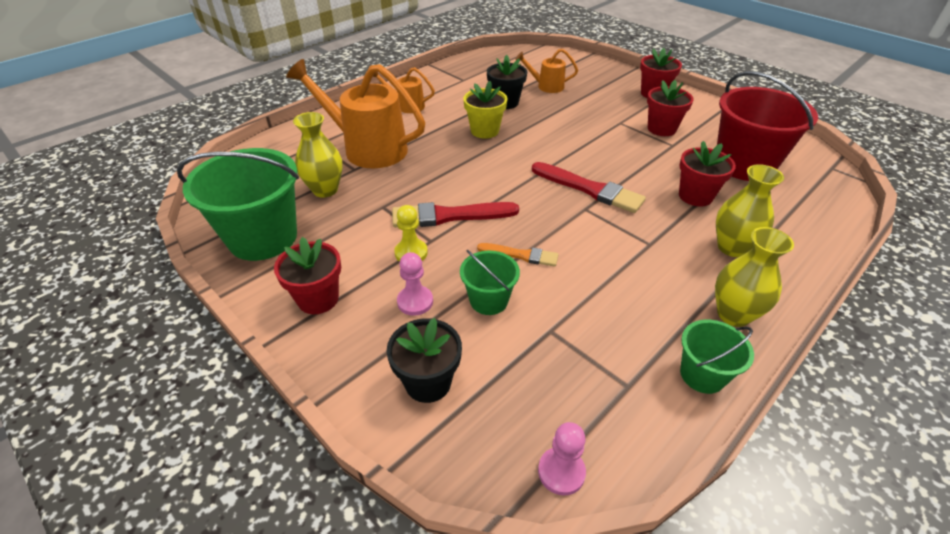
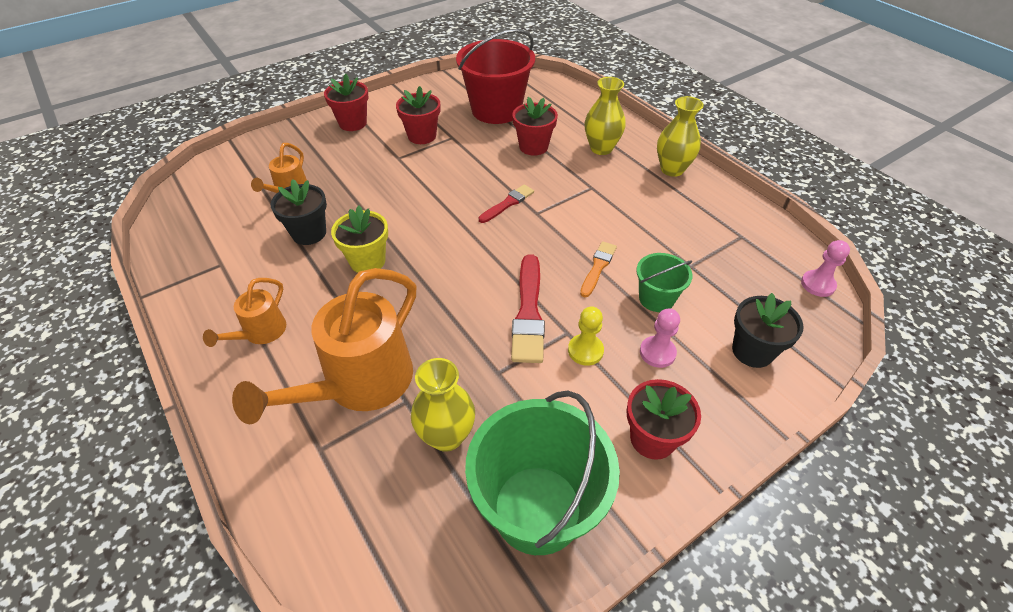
camera: 80 degrees left, 5 degrees up
red brush [532,162,646,213] -> red brush [479,184,534,223], size x0.59
green bucket [680,320,754,394] -> none

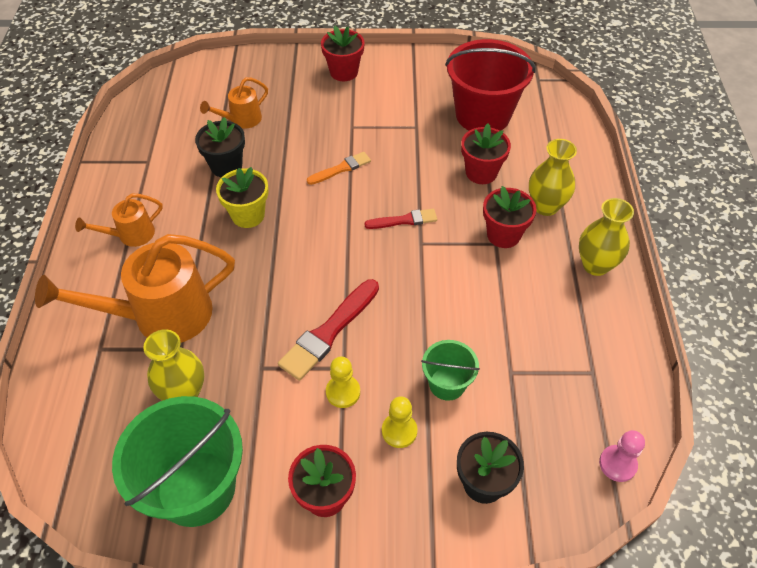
camera: 35 degrees right, 5 degrees up
red flower pot [396,86,440,144] -> red flower pot moved to [483,186,536,248]
orange brush [580,241,617,297] -> orange brush moved to [307,152,371,185]
pink pawn [640,309,680,368] -> yellow pawn [382,396,418,448]

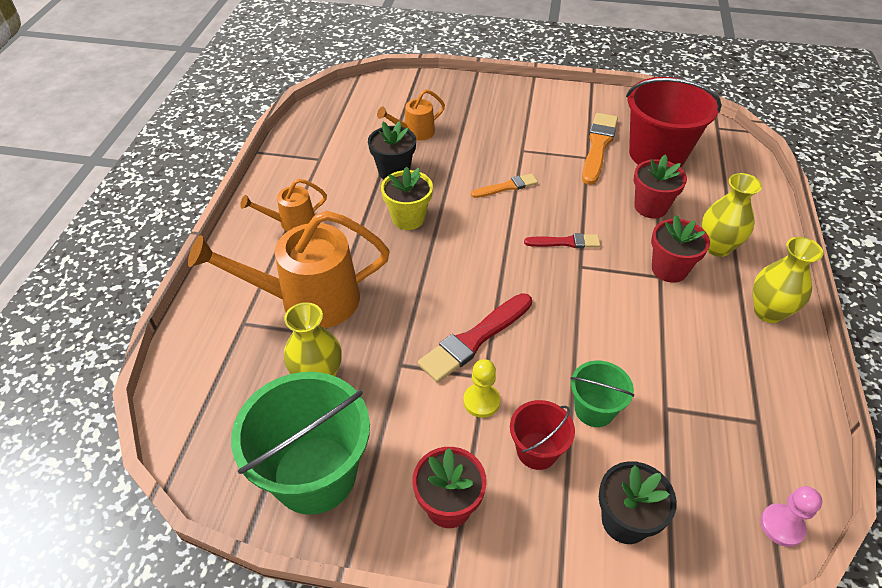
camera: 10 degrees right, 5 degrees down
red flower pot [321,26,365,81] -> none
yellow pawn [382,396,418,448] -> red bucket [510,400,575,470]
none -> orange brush [582,113,618,185]

